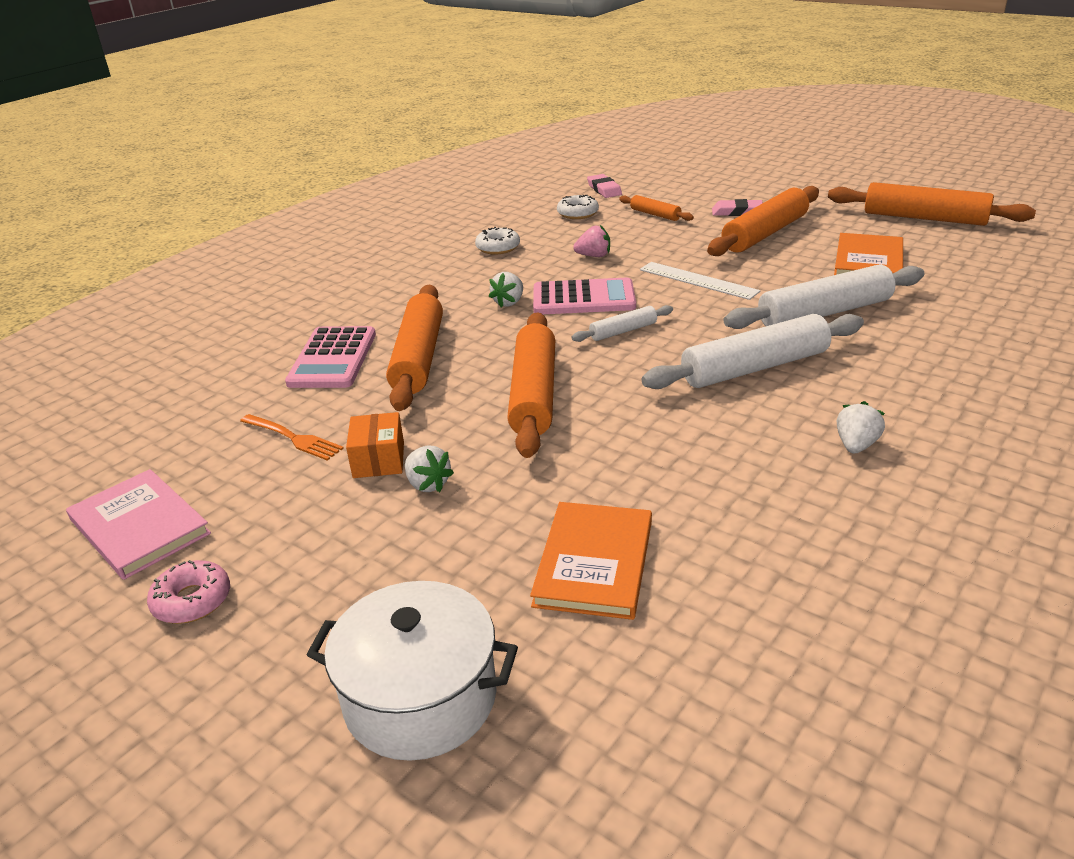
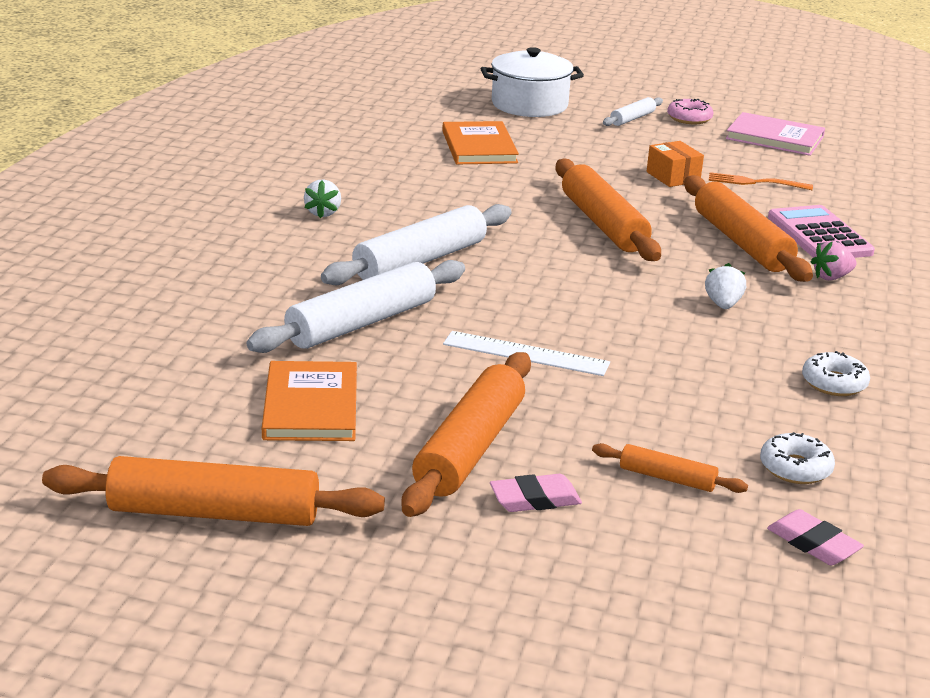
camera: 155 degrees right, 5 degrees down
white strawberry [405,446,454,492] -> none
pink calculator [533,278,636,314] -> none
white rolling pin [572,305,673,342] -> white rolling pin moved to [603,97,663,126]
pink strawberry [573,225,610,257] -> pink strawberry moved to [811,241,856,280]

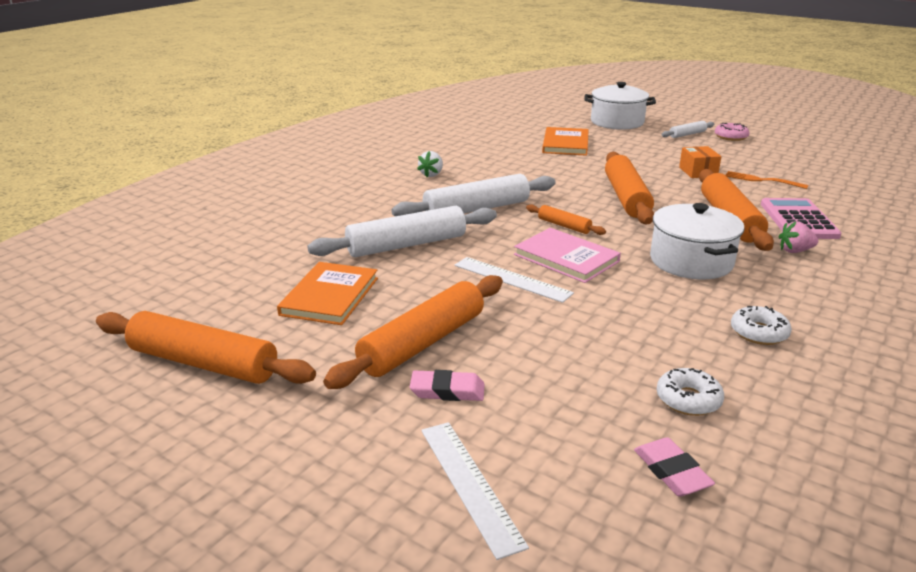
camera: 20 degrees right, 0 degrees up
orange rolling pin [592,443,748,493] -> orange rolling pin moved to [526,204,606,235]
white strawberry [705,263,746,309] -> white pot [650,203,745,279]
pink book [726,112,825,156] -> pink book moved to [514,228,621,283]
none -> white ruler [421,422,529,560]

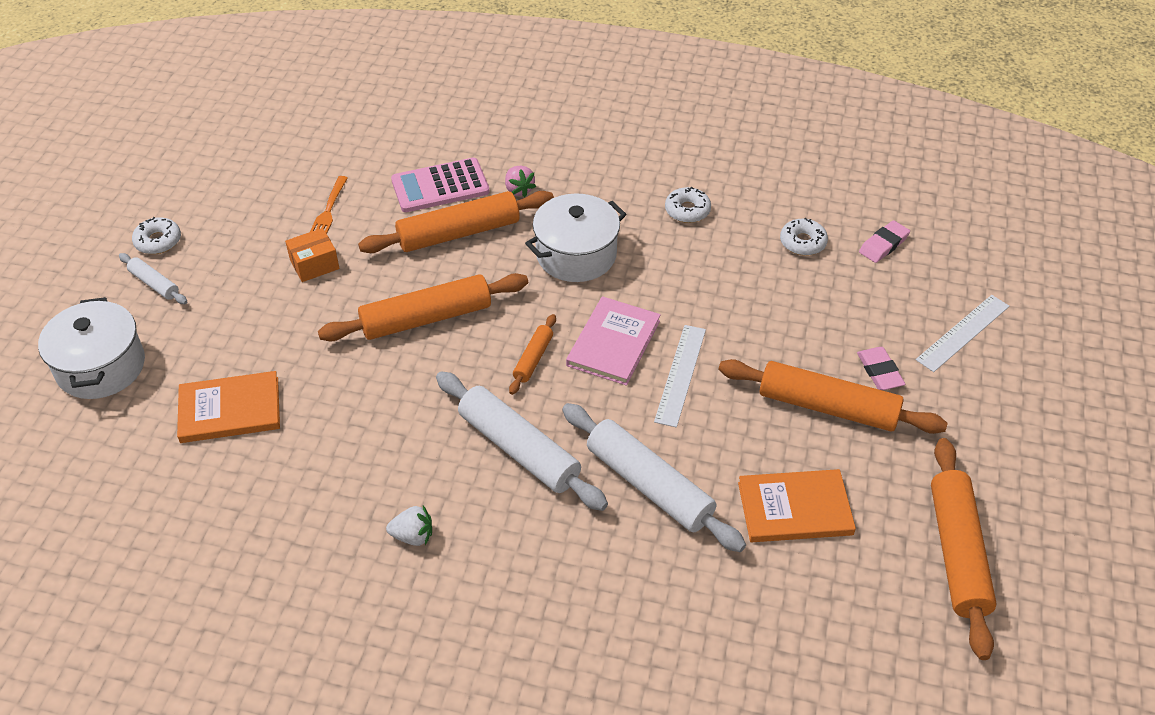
camera: 110 degrees left, 20 degrees up
pink donut [715,123,749,141] -> white donut [132,217,181,254]

